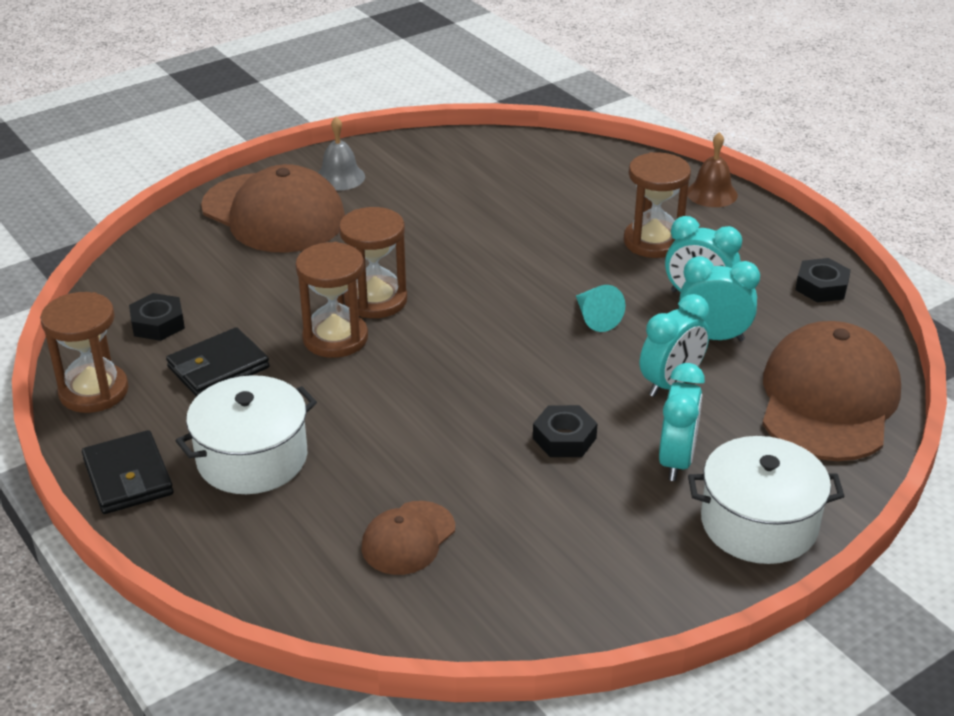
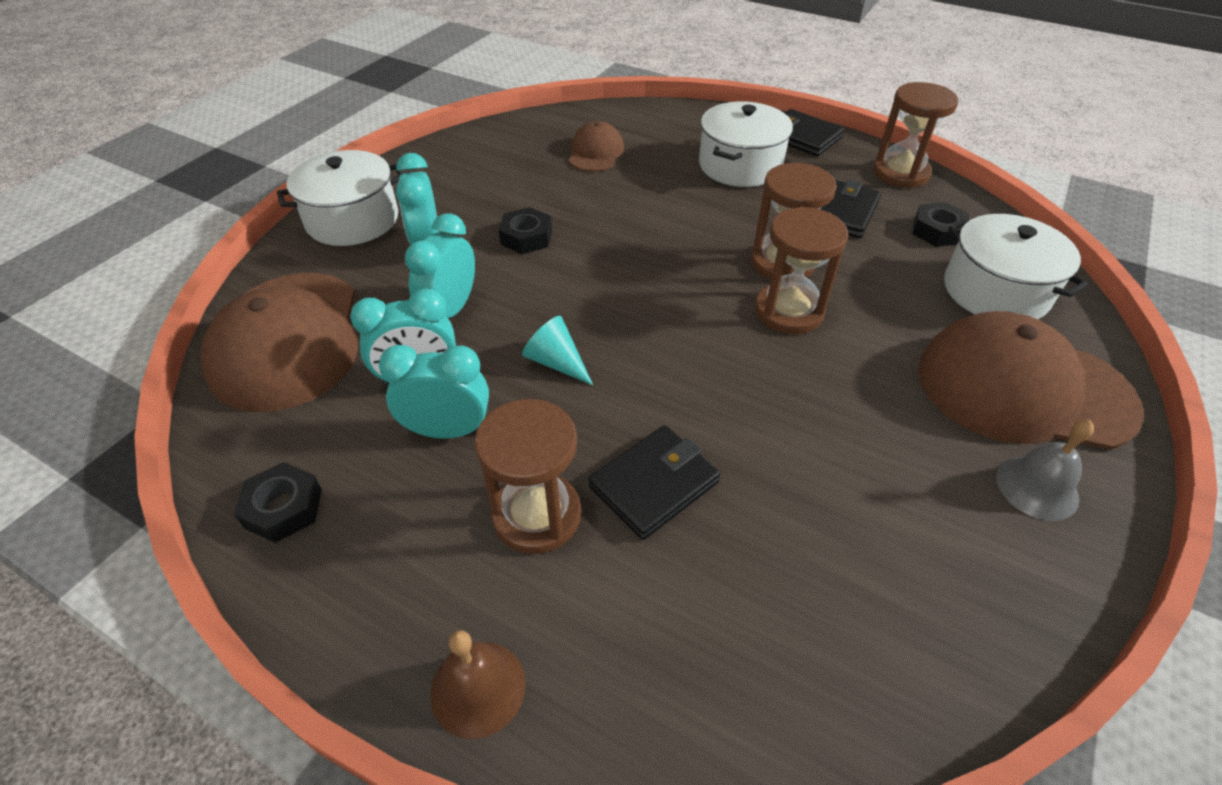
camera: 155 degrees right, 10 degrees up
none -> black wallet [589,425,720,540]
none -> white pot [944,214,1088,319]

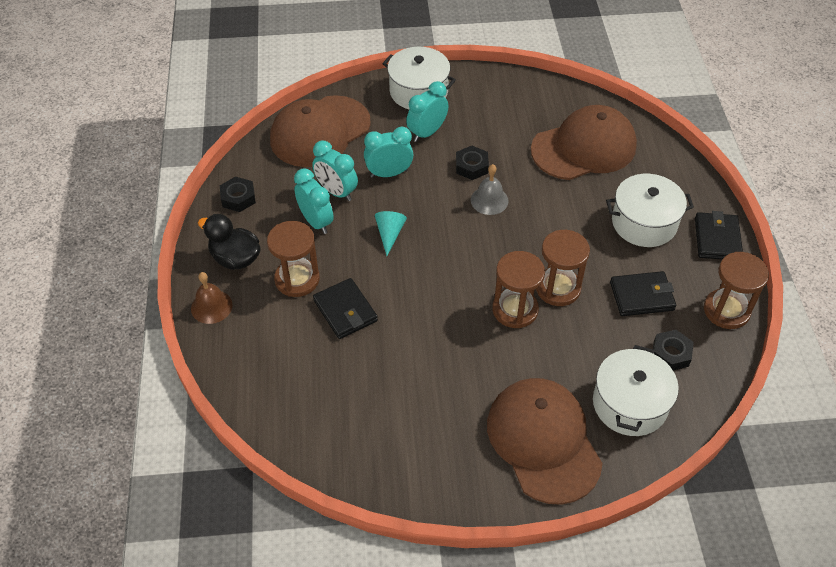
camera: 55 degrees right, 5 degrees up
brown cap [568,121,624,172] -> brown cap [531,105,637,180], size x1.98
black wallet [589,425,720,540] -> black wallet turned 45 degrees clockwise [313,278,378,339]
grey bell [996,420,1094,521] -> grey bell moved to [471,164,509,215]
none -> black duck [198,214,261,270]

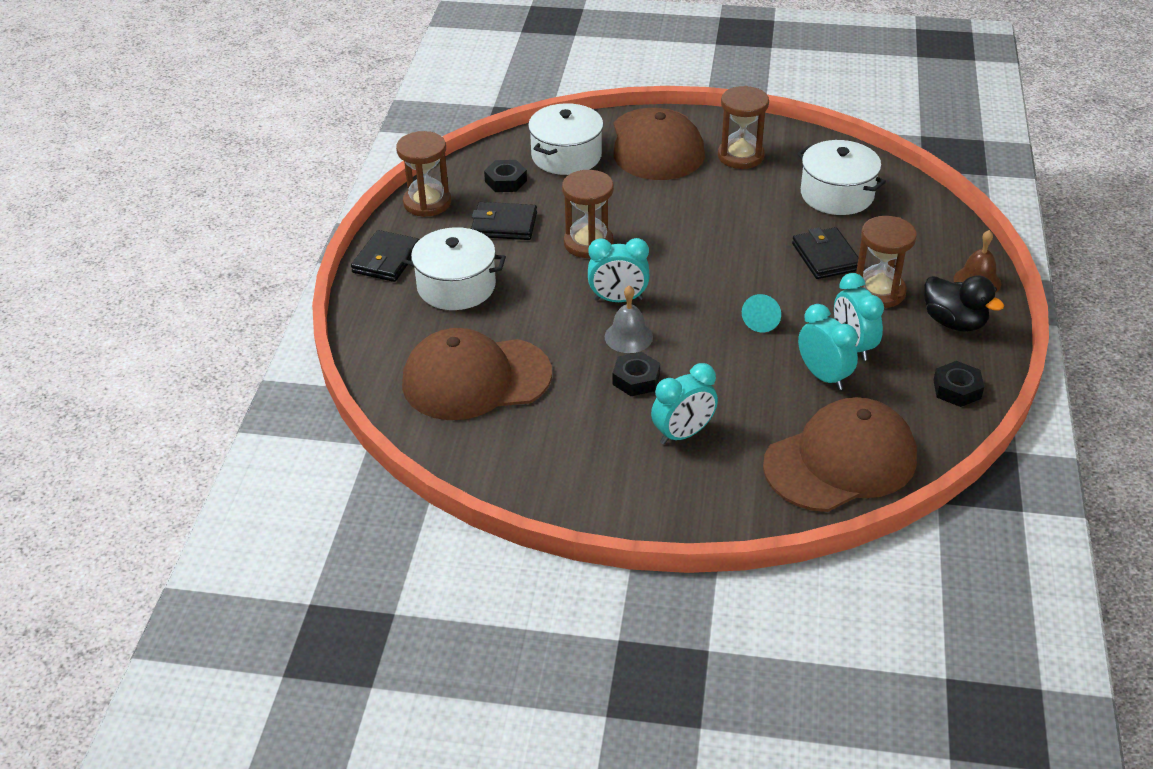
camera: 165 degrees left, 10 degrees down
turquoise clock [364,127,414,178] -> turquoise clock moved to [588,238,650,302]
white pot [382,47,456,109] -> white pot moved to [797,140,886,215]
brown hourglass [492,251,545,328] -> brown hourglass moved to [718,86,769,169]

